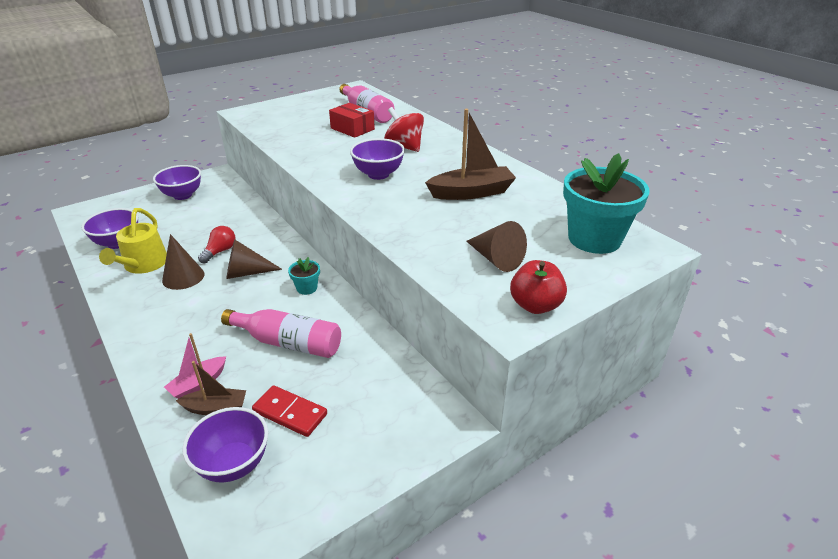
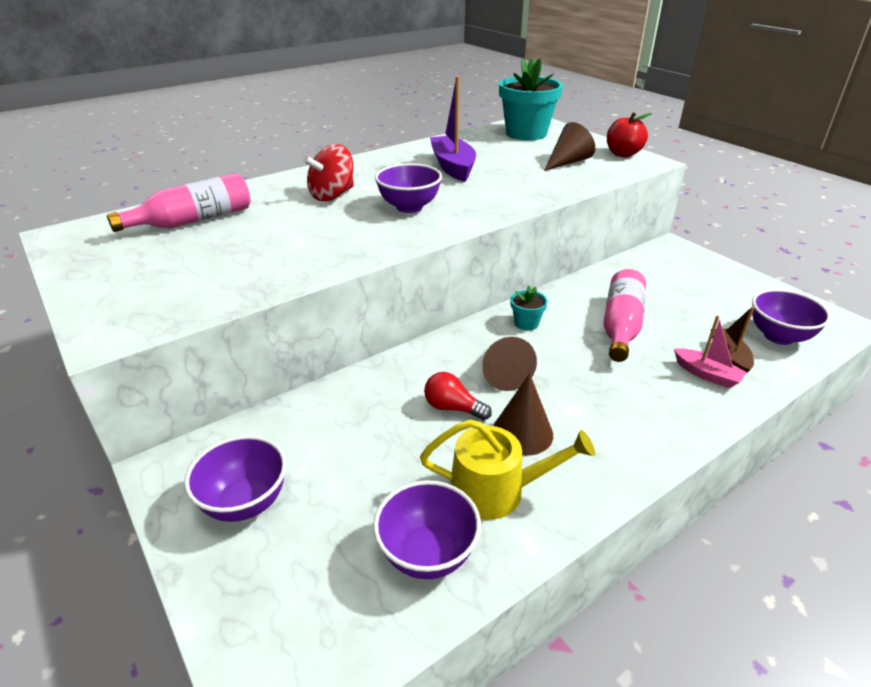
camera: 90 degrees left, 0 degrees up
red domino [252,385,327,437] -> none
red box [329,103,375,138] -> none
brown boat [425,109,516,200] -> purple boat [430,76,476,182]

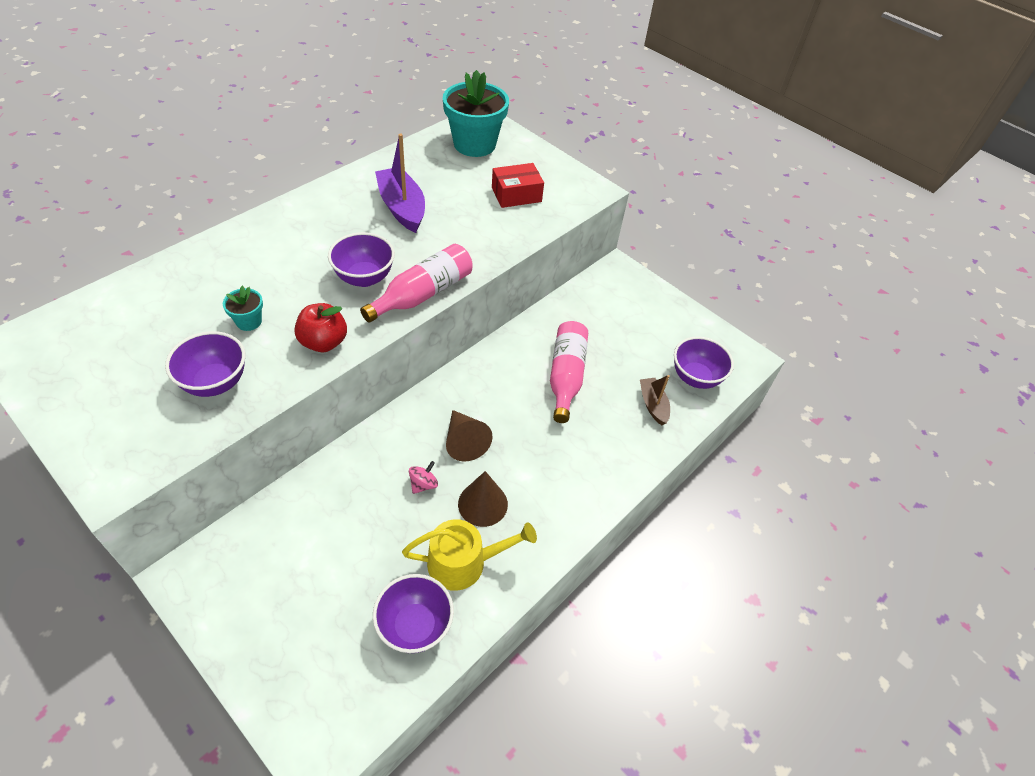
camera: 15 degrees left, 15 degrees up
pink bottle [107,173,251,232] -> pink bottle moved to [360,244,473,323]
purple bowl [184,435,287,522] -> purple bowl moved to [165,331,245,397]
red spinning top [303,144,354,201] -> none
red light bulb [424,372,492,420] -> pink spinning top [409,461,438,494]
turquoise flower pot [510,285,548,331] -> turquoise flower pot moved to [223,286,263,331]
brown cone [544,122,595,171] -> red box [492,163,544,208]
red apple [607,112,652,157] -> red apple moved to [294,303,347,352]
pink boat [674,315,747,388] -> none

